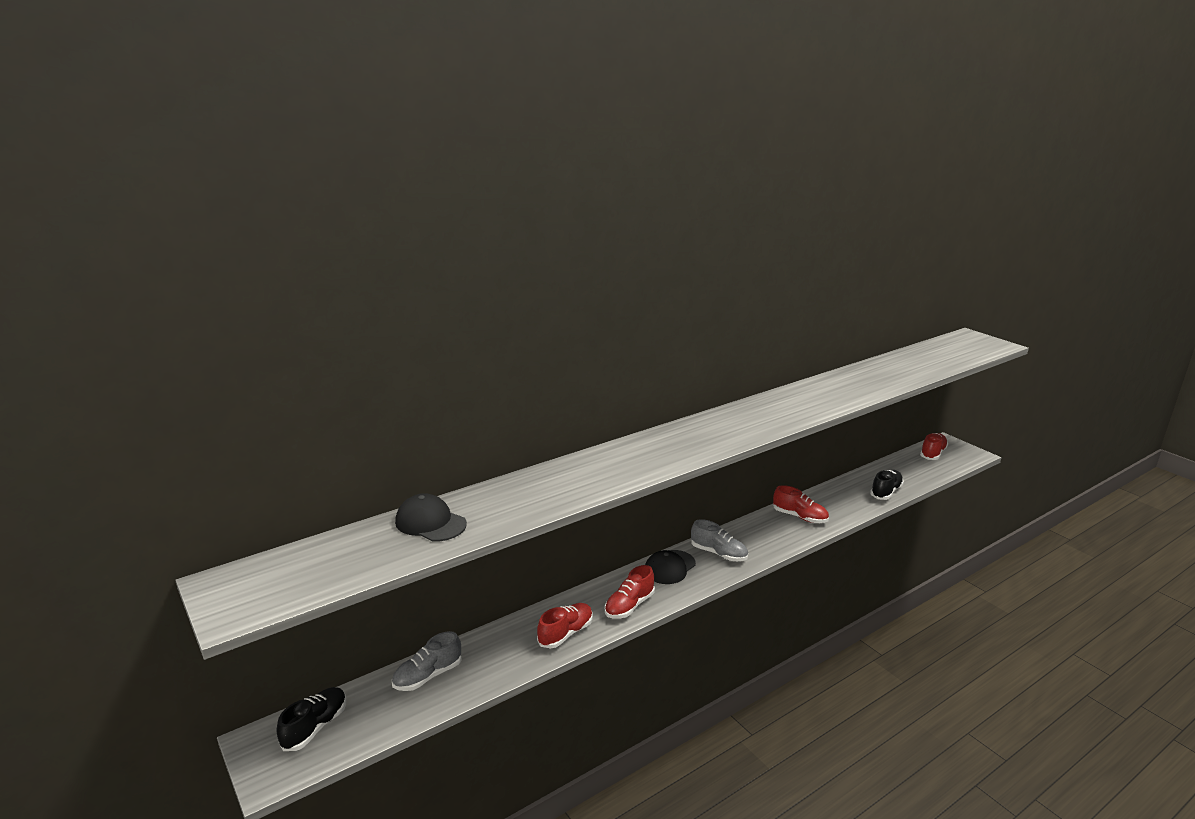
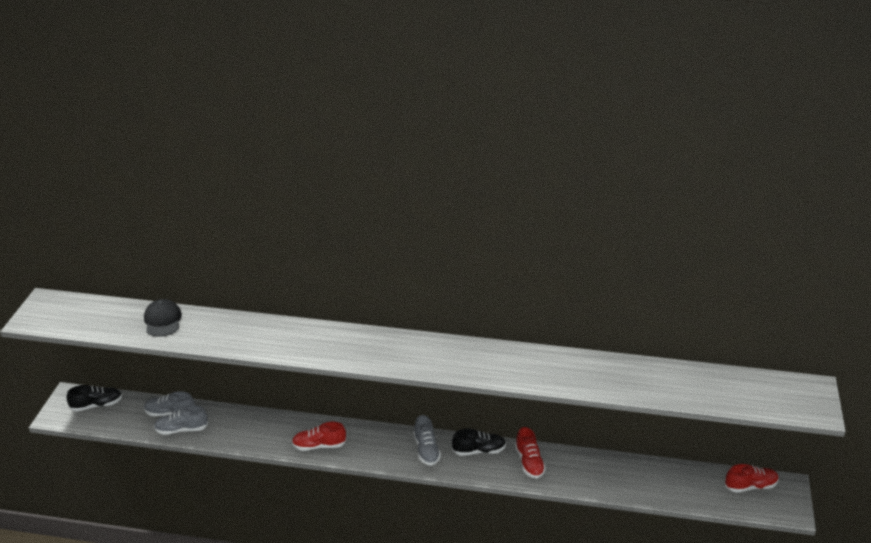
camera: 45 degrees right, 10 degrees up
red shoe [537,603,593,648] -> none
black cap [645,550,696,584] -> none
black shoe [870,470,904,500] -> black shoe moved to [452,429,506,456]
none -> grey shoe [154,405,208,435]

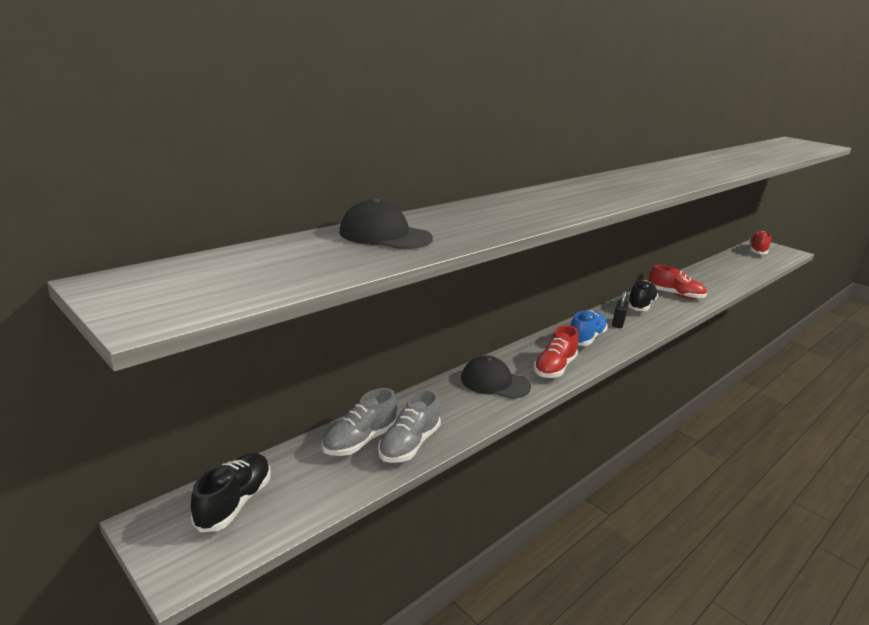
camera: 55 degrees left, 10 degrees down
grey shoe [414,415,441,466] -> black padlock [612,291,629,328]
none -> black cap [461,356,531,399]
none -> blue shoe [570,310,608,346]

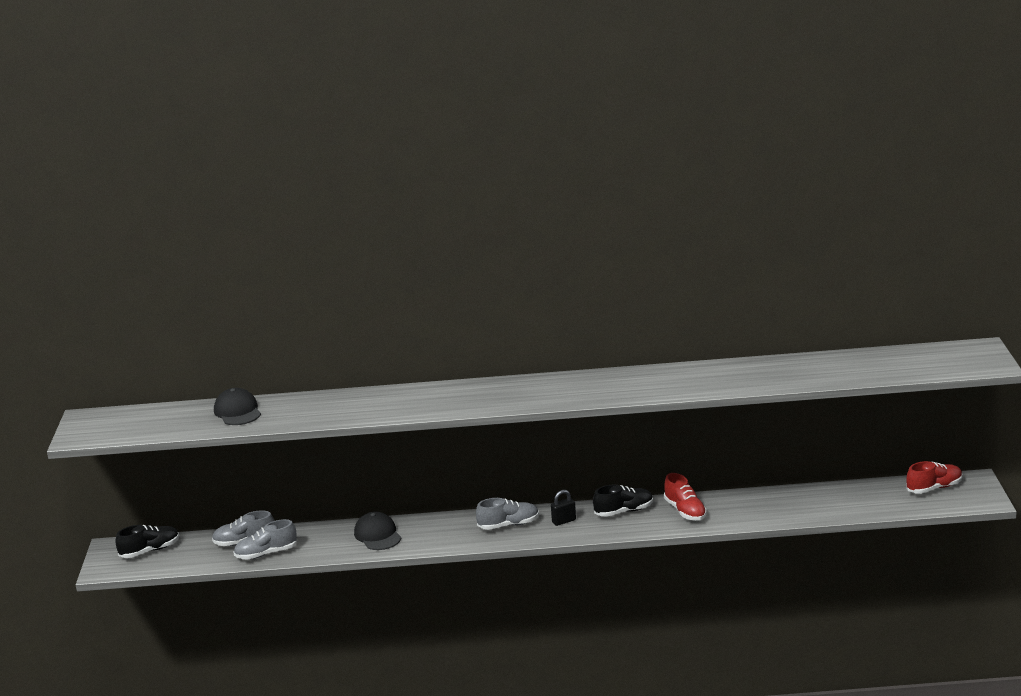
camera: 45 degrees right, 0 degrees up
red shoe [533,325,578,378] -> none
blue shoe [570,310,608,346] -> grey shoe [476,498,539,530]

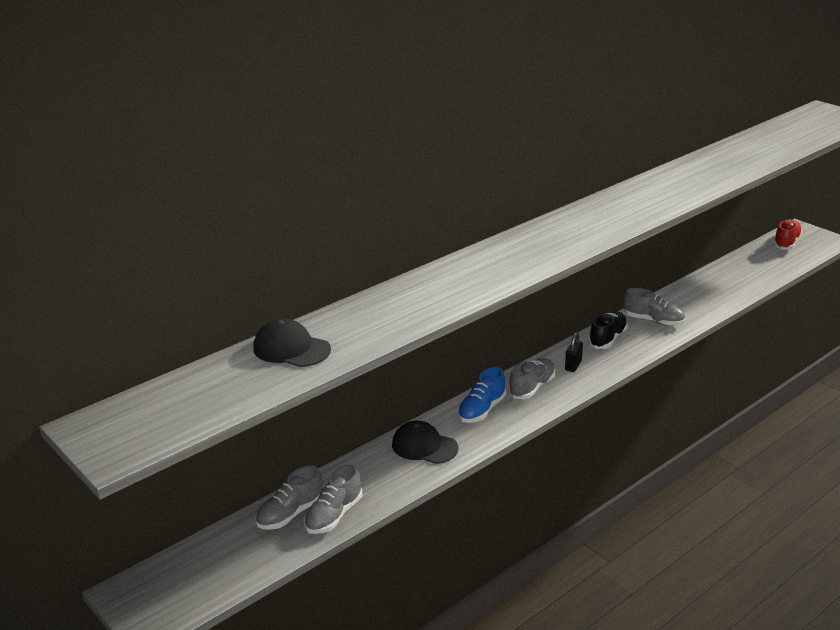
camera: 40 degrees left, 5 degrees up
black shoe [115,525,179,558] -> none
red shoe [664,473,707,521] -> grey shoe [623,288,685,326]
none -> blue shoe [458,367,506,423]

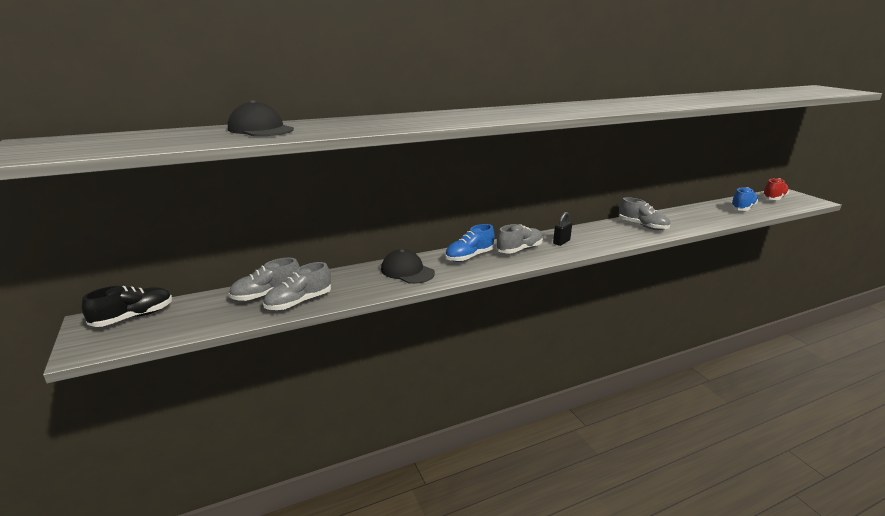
camera: 15 degrees right, 5 degrees down
black shoe [588,311,628,349] -> black shoe moved to [82,286,172,327]
none -> blue shoe [730,187,758,211]

